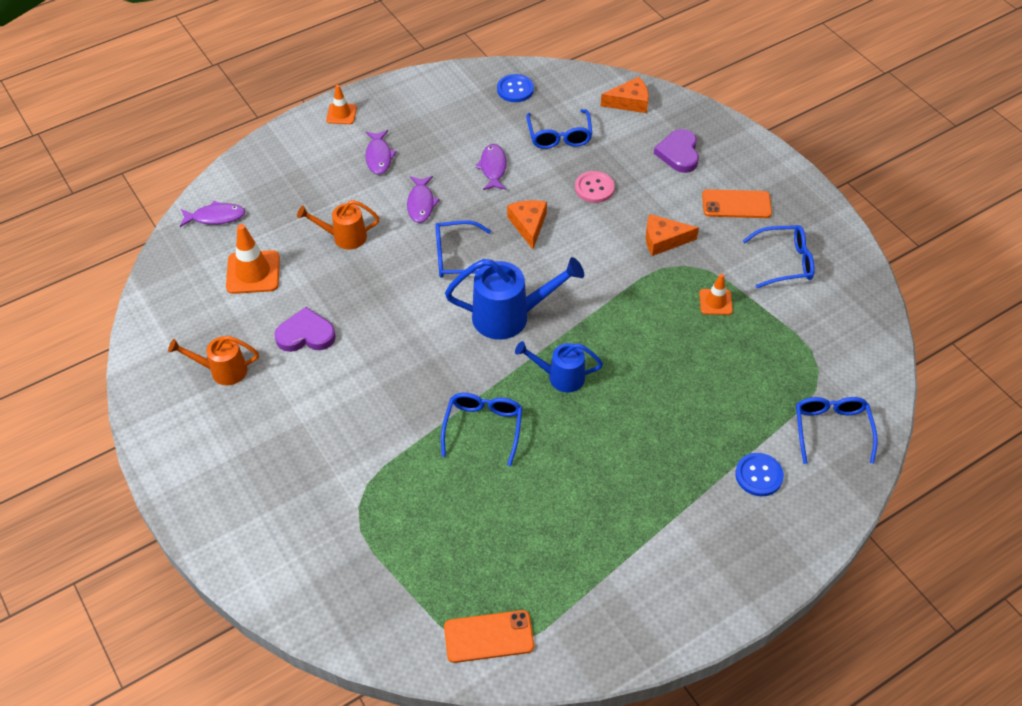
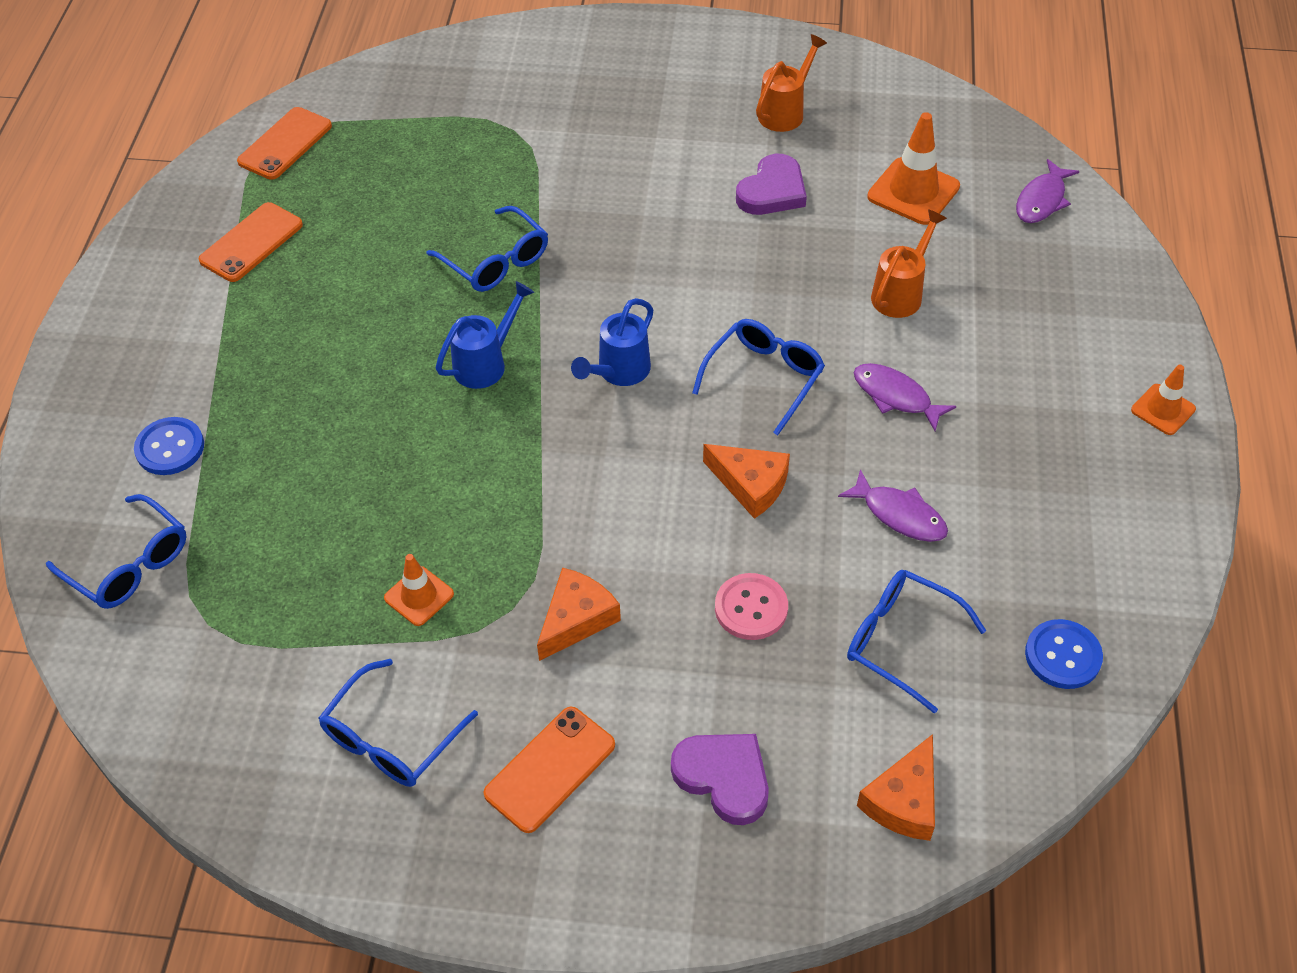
camera: 130 degrees right, 0 degrees up
purple fish [365,130,397,175] -> none
blue watering can [445,257,584,340] -> blue watering can [571,298,653,386], size x0.62
none -> orange phone [199,202,303,282]

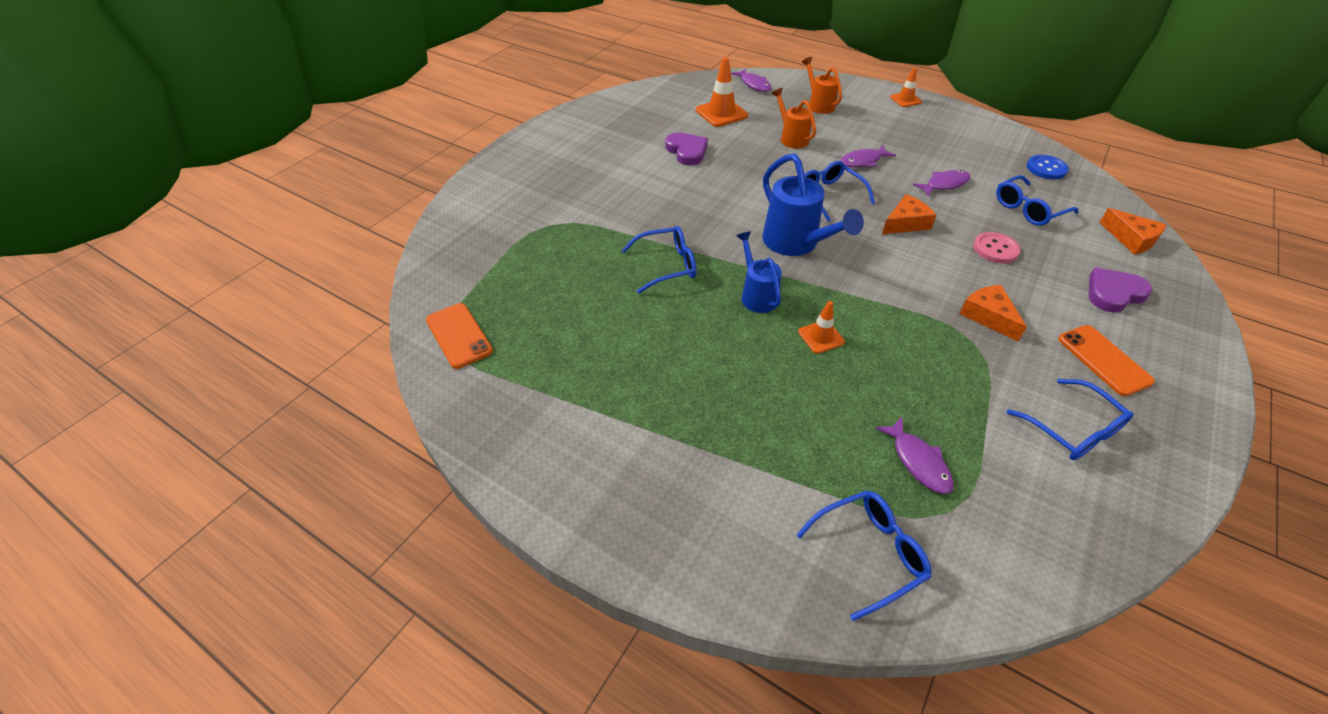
camera: 65 degrees left, 5 degrees down
blue button [134,417,204,475] -> none
orange phone [199,202,303,282] -> none
orange traffic cone [384,554,454,626] -> orange traffic cone moved to [798,301,845,354]
blue watering can [571,298,653,386] -> blue watering can [762,153,864,256], size x1.62
orange watering can [756,34,827,132] -> orange watering can moved to [802,57,842,114]
none -> purple fish [875,417,954,494]

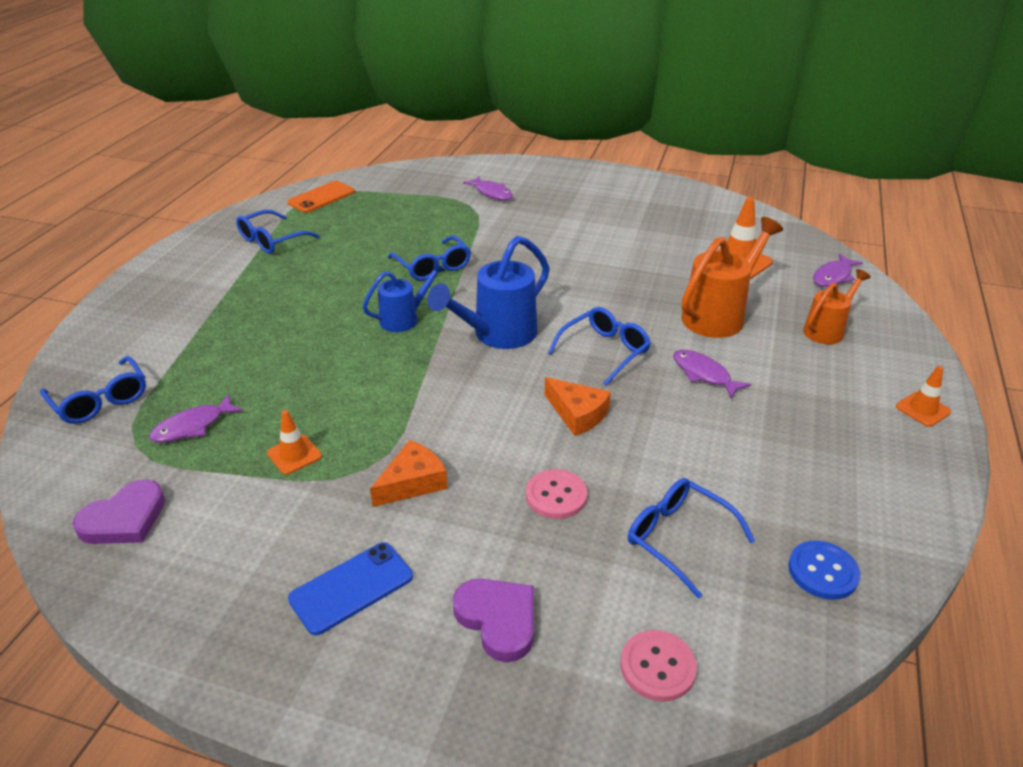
camera: 75 degrees right, 10 degrees down
purple heart [665,132,708,166] -> purple heart moved to [73,480,165,544]
orange watering can [772,88,816,149] -> orange watering can [681,217,783,338], size x1.62
orange traffic cone [798,301,845,354] -> orange traffic cone moved to [267,410,322,475]
purple fish [913,170,970,197] -> purple fish moved to [463,176,513,200]
blue glasses [1006,379,1134,460] -> blue glasses moved to [236,210,320,254]
orange phone [1058,325,1155,396] -> blue phone [288,542,413,635]
orange cheese [1099,208,1167,255] -> pink button [621,630,697,702]

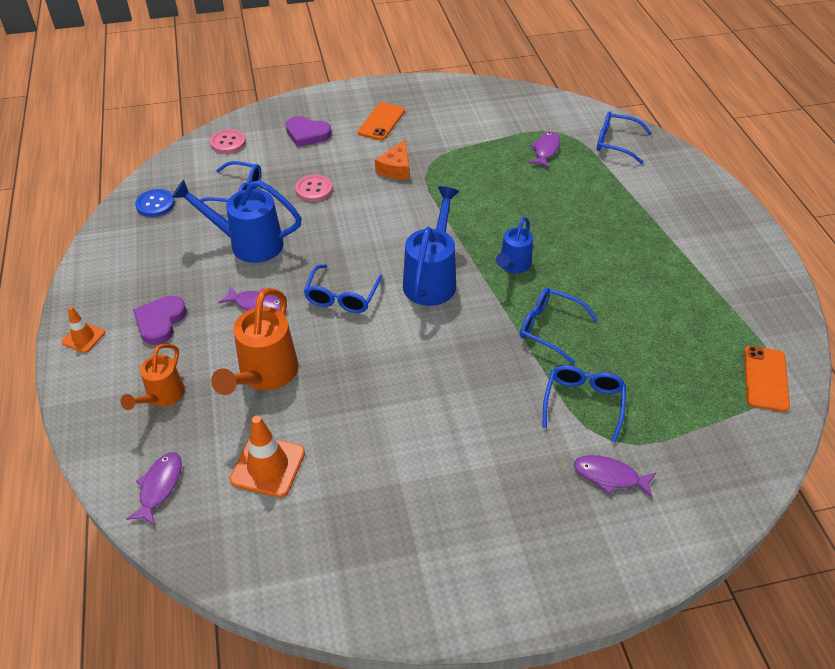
camera: 150 degrees right, 10 degrees up
purple heart [73,480,165,544] -> purple heart moved to [133,296,187,345]
blue glasses [236,210,320,254] -> blue glasses moved to [543,365,626,442]
orange traffic cone [267,410,322,475] -> none
blue phone [288,542,413,635] -> orange phone [358,102,405,140]
orange cheese [545,377,611,436] -> none
none -> blue watering can [172,180,302,263]

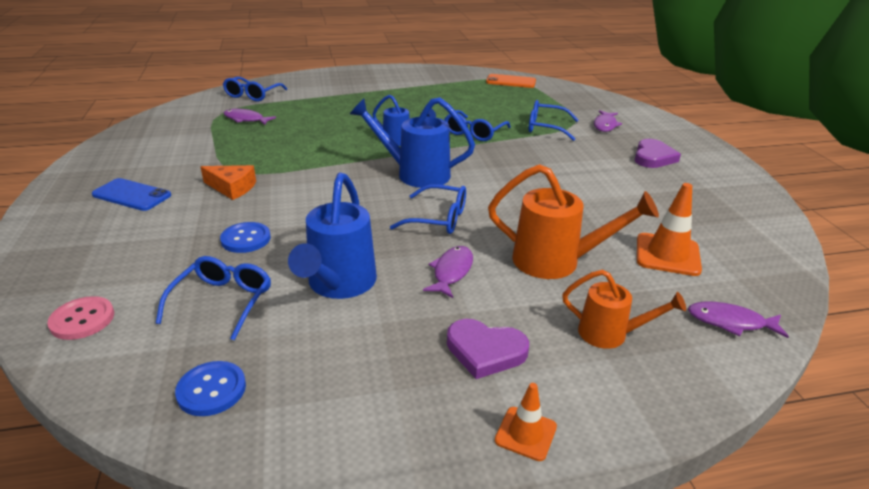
camera: 90 degrees left, 15 degrees down
purple heart [286,116,332,147] -> purple heart moved to [635,139,681,168]
pink button [295,175,333,202] -> blue button [220,222,271,253]
orange phone [358,102,405,140] -> blue phone [92,178,171,211]

